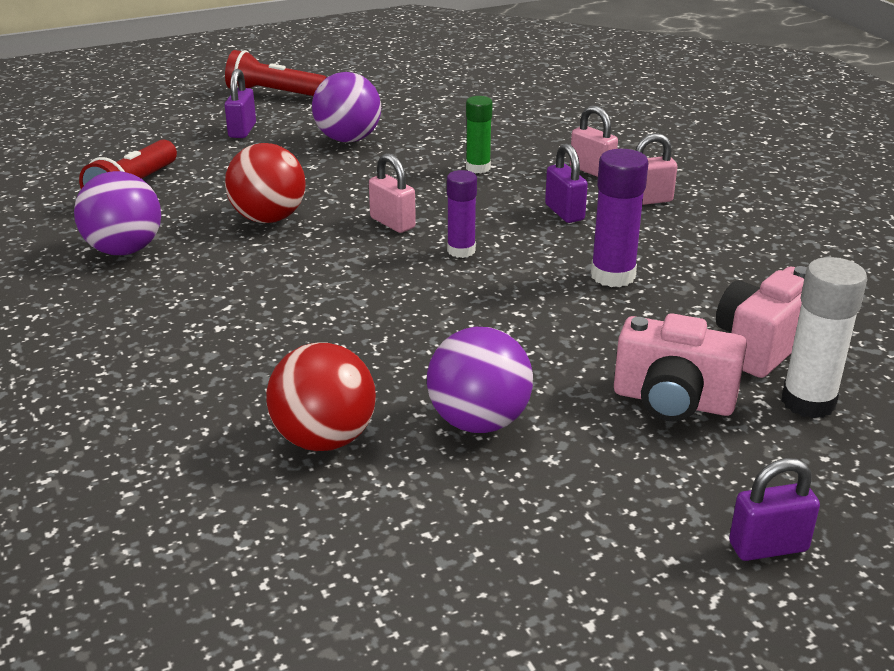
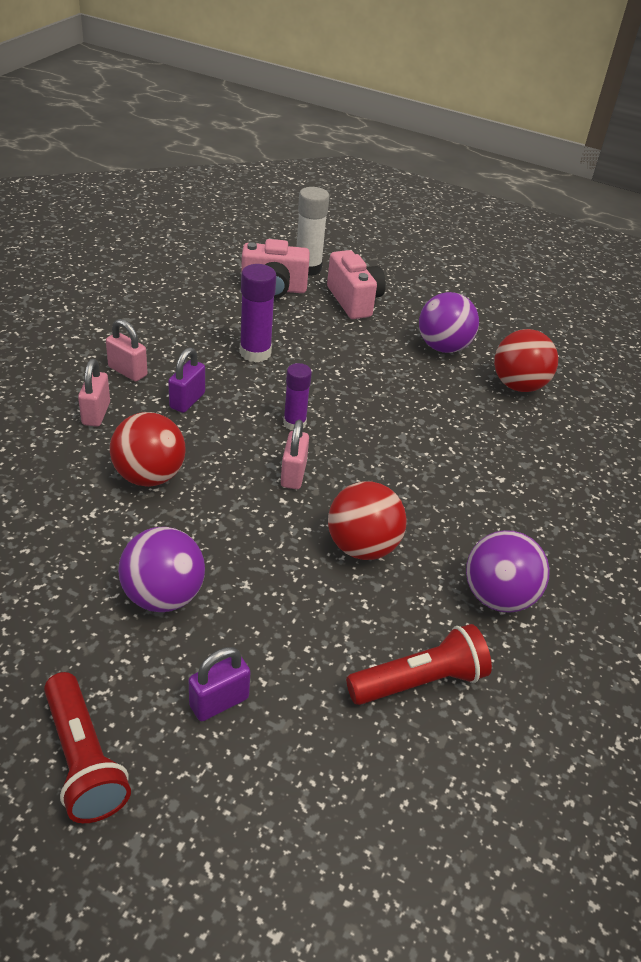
camera: 135 degrees left, 10 degrees up
green glue stick [466,96,493,173] -> red ball [110,412,186,487]
purple padlock [729,458,820,561] -> none

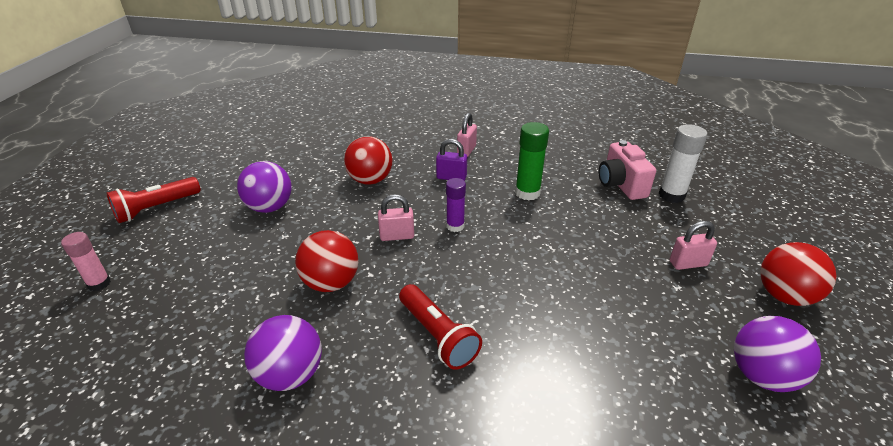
camera: 80 degrees right, 5 degrees down
pink padlock [78,359,110,427] -> pink padlock moved to [669,221,717,270]
purple padlock [189,647,250,721] -> none
purple glue stick [240,264,276,362] -> green glue stick [515,122,549,201]
pink camera [327,250,386,319] -> none
red flashlight [346,624,492,705] -> red flashlight moved to [399,284,482,370]
purple ball [419,292,479,353] -> purple ball moved to [734,316,821,392]
red ball [494,329,558,392] -> red ball moved to [760,242,837,306]
none -> pink glue stick [61,232,111,291]

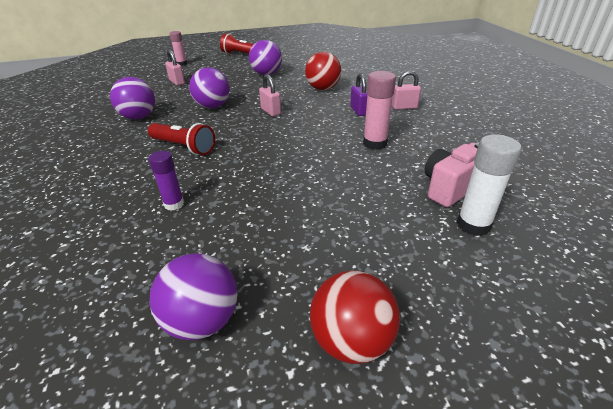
camera: 65 degrees right, 0 degrees up
red ball [295,230,358,292] -> purple ball [189,67,230,109]
red flashlight [399,284,482,370] -> red flashlight turned 90 degrees counterclockwise [148,123,215,155]
purple glue stick [446,178,466,232] -> purple glue stick moved to [149,151,184,211]
green glue stick [515,122,549,201] -> pink glue stick [363,71,396,150]
pink padlock [669,221,717,270] -> pink padlock moved to [165,50,185,86]

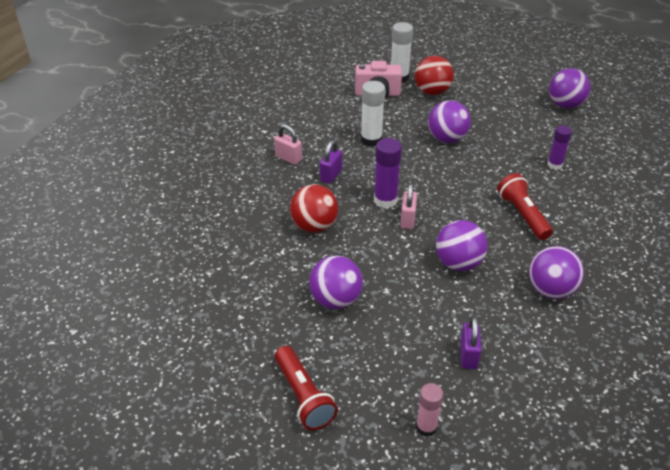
camera: 140 degrees left, 5 degrees up
pink padlock [165,50,185,86] -> purple padlock [460,316,482,369]
red ball [310,270,400,364] -> red ball moved to [415,56,454,95]
pink glue stick [363,71,396,150] -> white glue stick [361,81,385,147]
none -> purple glue stick [374,138,402,208]
none -> purple ball [428,100,471,143]

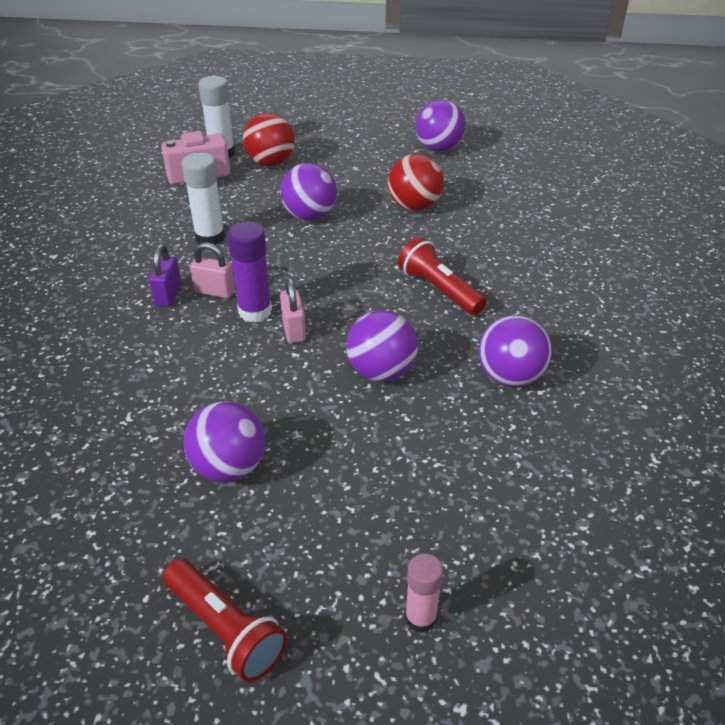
camera: 20 degrees left, 0 degrees up
pink padlock [274,124,302,165] -> pink padlock moved to [190,243,235,298]
red ball [290,184,338,233] -> red ball moved to [388,154,444,211]
purple padlock [460,316,482,369] -> none
purple glue stick [548,125,572,170] -> none

